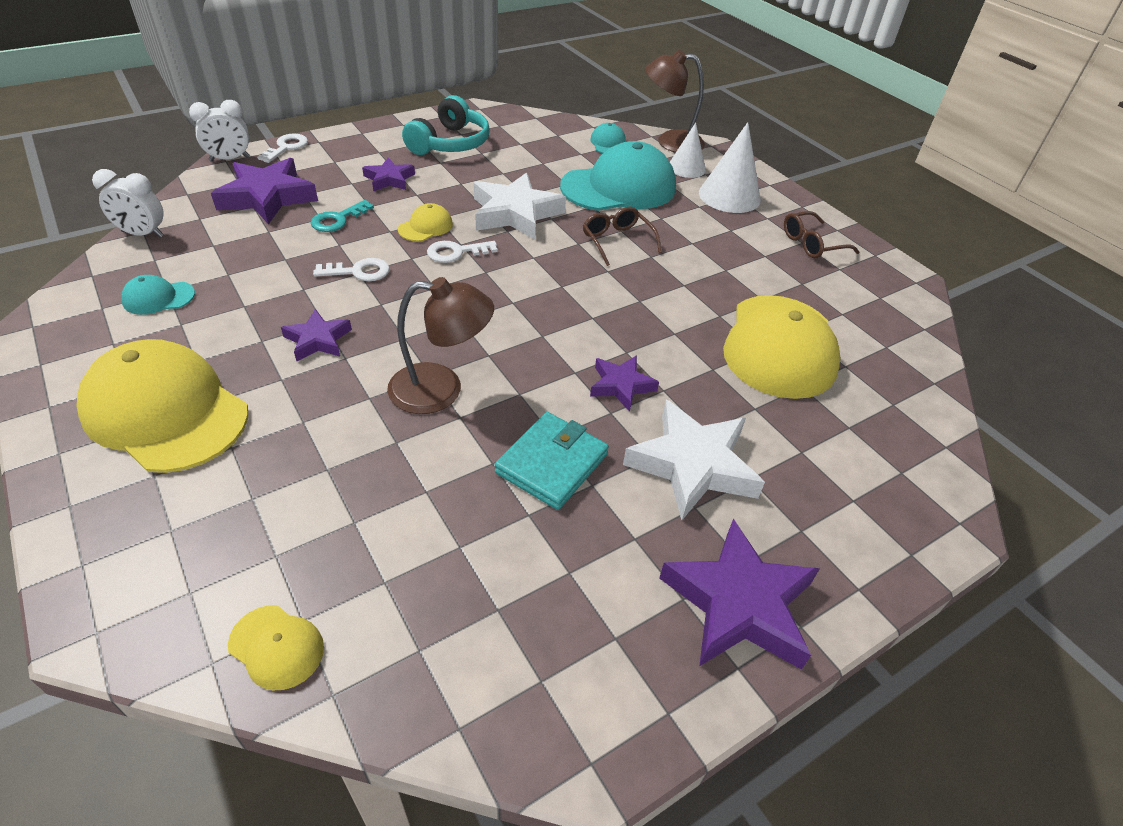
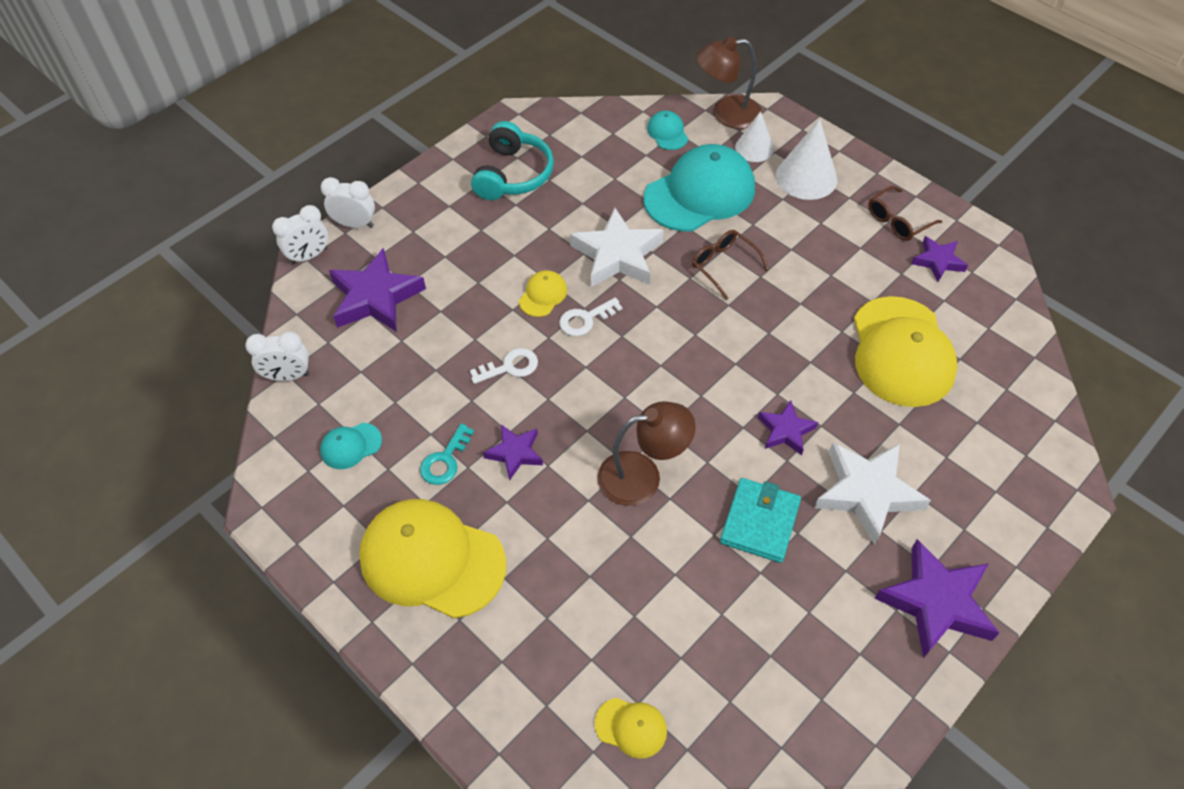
camera: 10 degrees left, 10 degrees up
white key [257,134,308,163] -> white clock [321,177,375,228]
turquoise key [311,200,374,232] -> turquoise key moved to [420,423,474,485]
purple star [362,158,415,191] -> purple star moved to [911,236,968,282]

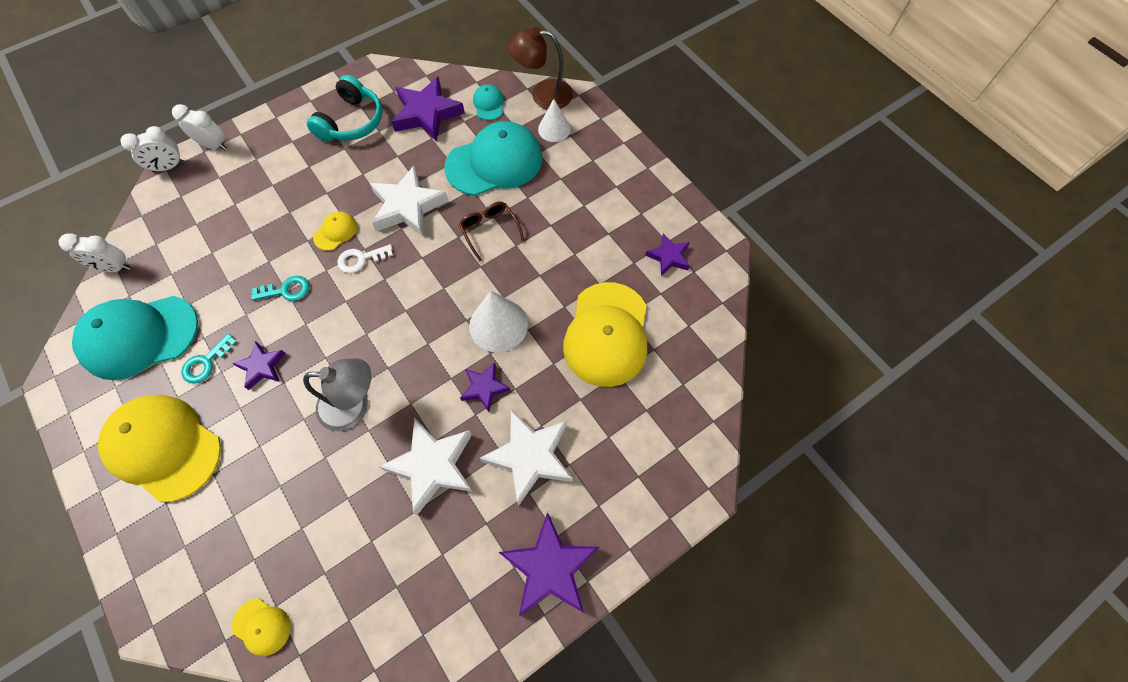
camera: 10 degrees right, 10 degrees up
turquoise cap [320,423,382,469] -> turquoise cap [72,296,198,380], size x2.26
purple star [329,248,426,332] -> purple star moved to [391,77,465,142]
white key [470,348,538,384] -> turquoise key [251,276,309,301]
brown lamp [597,401,696,506] -> grey lamp [303,358,371,431]
turquoise wallet [720,478,801,563] -> white star [379,417,473,515]
white cone [776,119,837,200] -> white cone moved to [469,291,528,352]
brown glasses [868,186,942,241] -> none

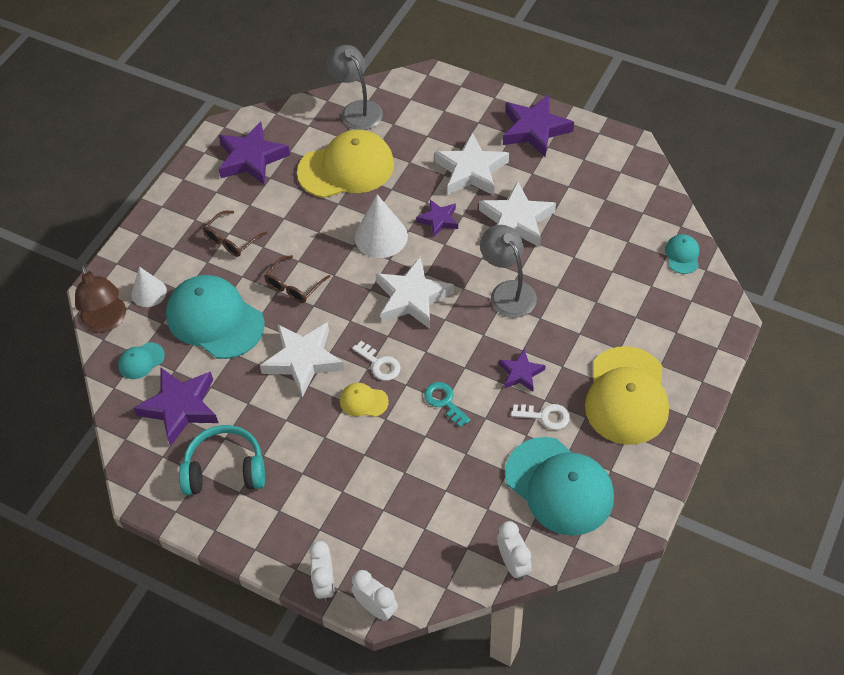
camera: 115 degrees left, 10 degrees down
turquoise key [181,334,237,384] -> white key [511,404,570,430]
yellow cap [232,598,291,656] -> turquoise cap [665,234,699,274]
purple star [645,233,690,276] -> purple star [219,122,290,185], size x1.79
none -> brown glasses [203,211,268,257]
none -> grey lamp [326,45,383,130]
none -> white star [376,257,454,329]

